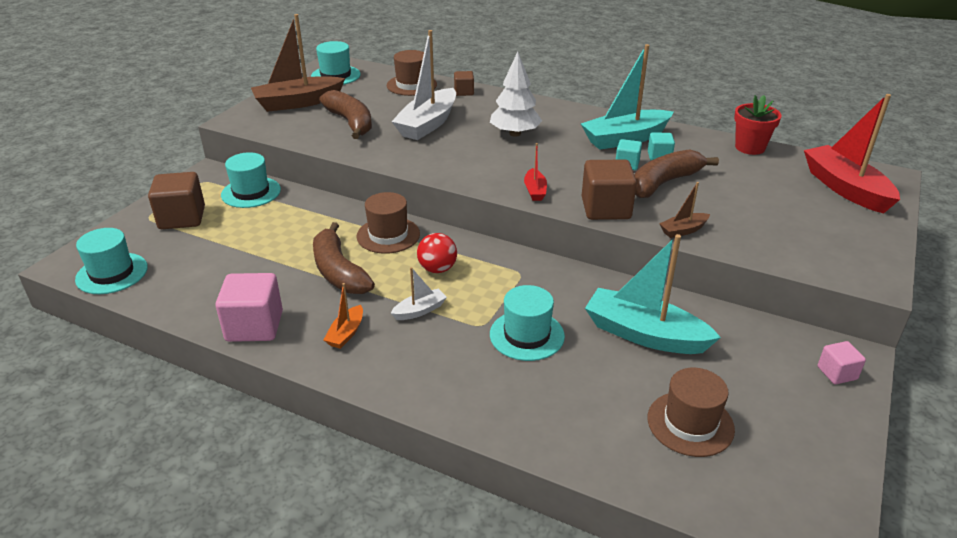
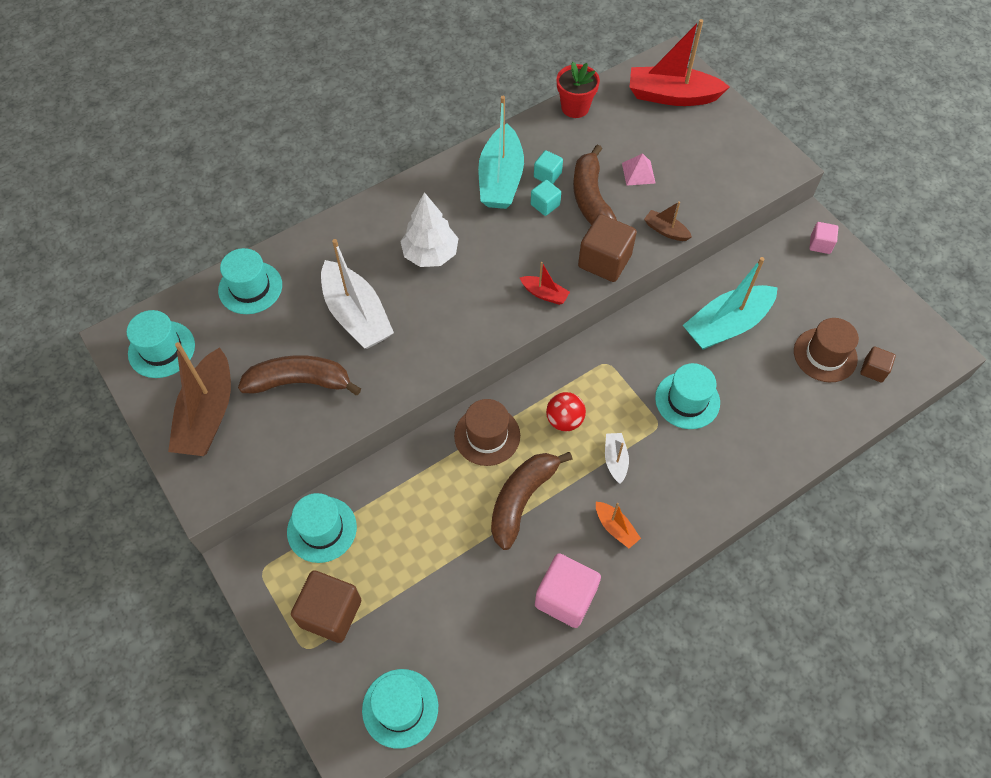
camera: 60 degrees left, 25 degrees up
brown banana [313,222,375,294] -> brown banana turned 120 degrees clockwise [491,452,573,550]
brown hat [387,50,437,96] -> turquoise hat [218,248,282,314]
brown cube [454,71,474,96] -> brown cube moved to [860,346,896,383]
brown boat [659,182,710,238] -> brown boat turned 120 degrees clockwise [644,201,692,241]
none -> pink pyramid [622,153,655,186]

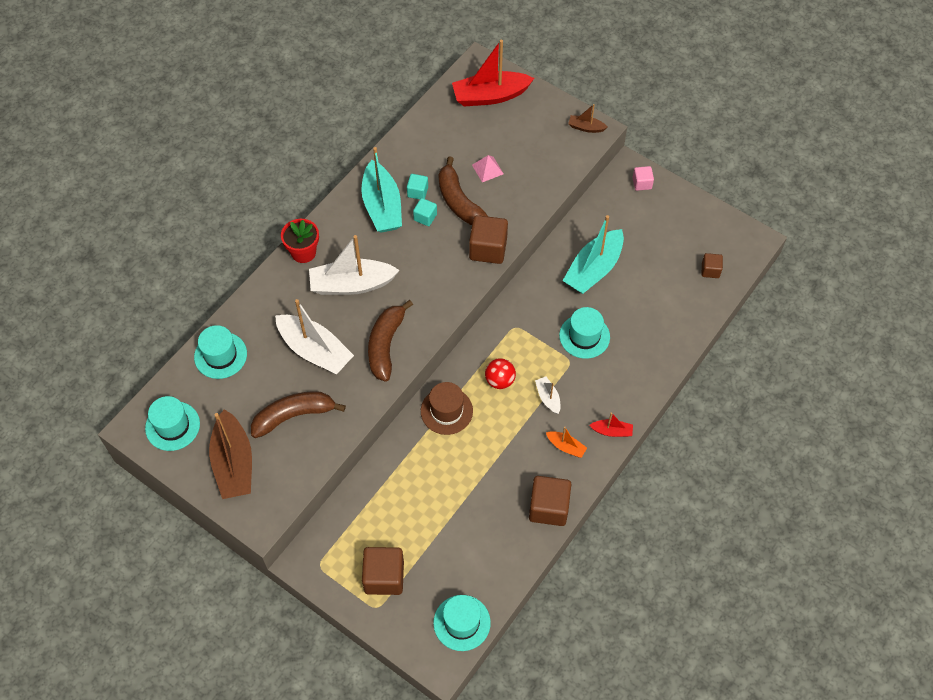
camera: 20 degrees left, 0 degrees up
turquoise hat [287,493,357,563] -> none
white tree [400,192,459,267] -> white boat [309,235,400,295]
brown banana [491,452,573,550] -> brown banana moved to [368,300,413,382]
red boat [520,262,570,305] -> red boat moved to [589,412,633,437]
pink cube [535,553,601,628] -> brown cube [529,476,571,526]
red flower pot [557,62,600,118] -> red flower pot moved to [281,219,319,263]
brown boat [644,201,692,241] -> brown boat moved to [568,104,608,133]
brown hat [794,318,859,382] -> none

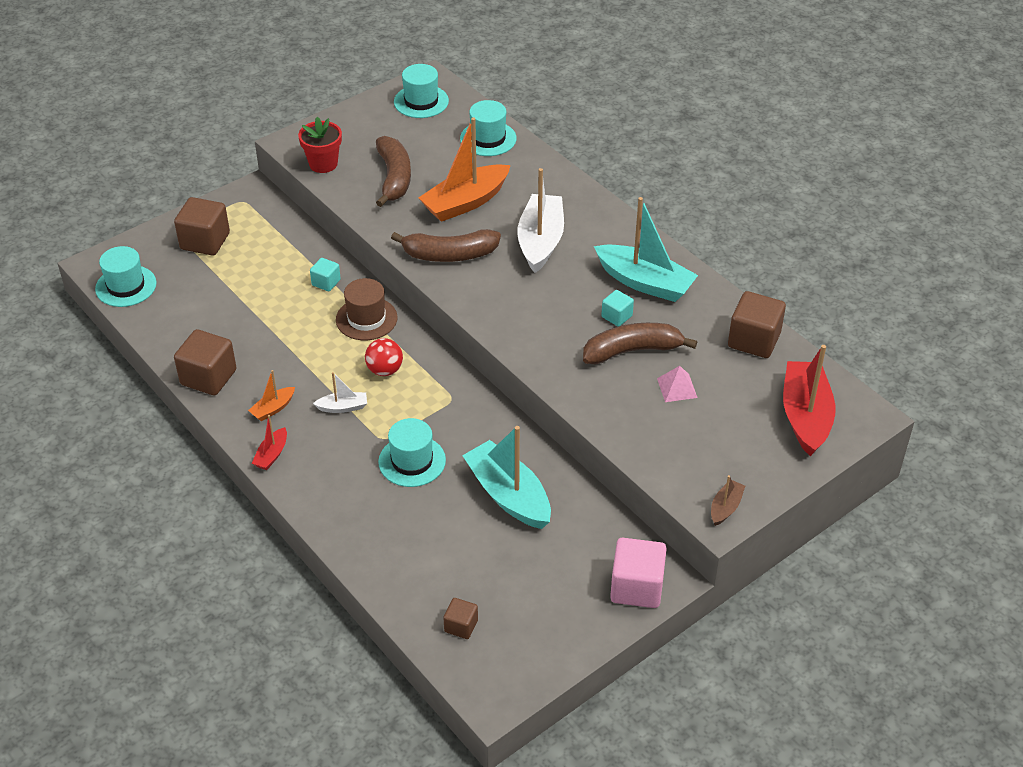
camera: 105 degrees right, 15 degrees down
brown boat [209,409,252,499] -> none
white boat [275,299,354,374] -> orange boat [418,117,510,222]
red flower pot [281,219,319,263] -> red flower pot moved to [298,117,342,173]
turquoise boat [361,147,402,233] -> turquoise boat turned 150 degrees counterclockwise [594,197,698,302]
brown banana [368,300,413,382] -> brown banana turned 150 degrees clockwise [391,229,501,262]
turquoise cube [407,174,428,199] -> turquoise cube moved to [310,258,341,291]
brown cube [469,215,508,264] -> brown cube moved to [728,291,786,358]
pink cube [633,166,654,191] -> pink cube [610,538,667,608], size x1.84

